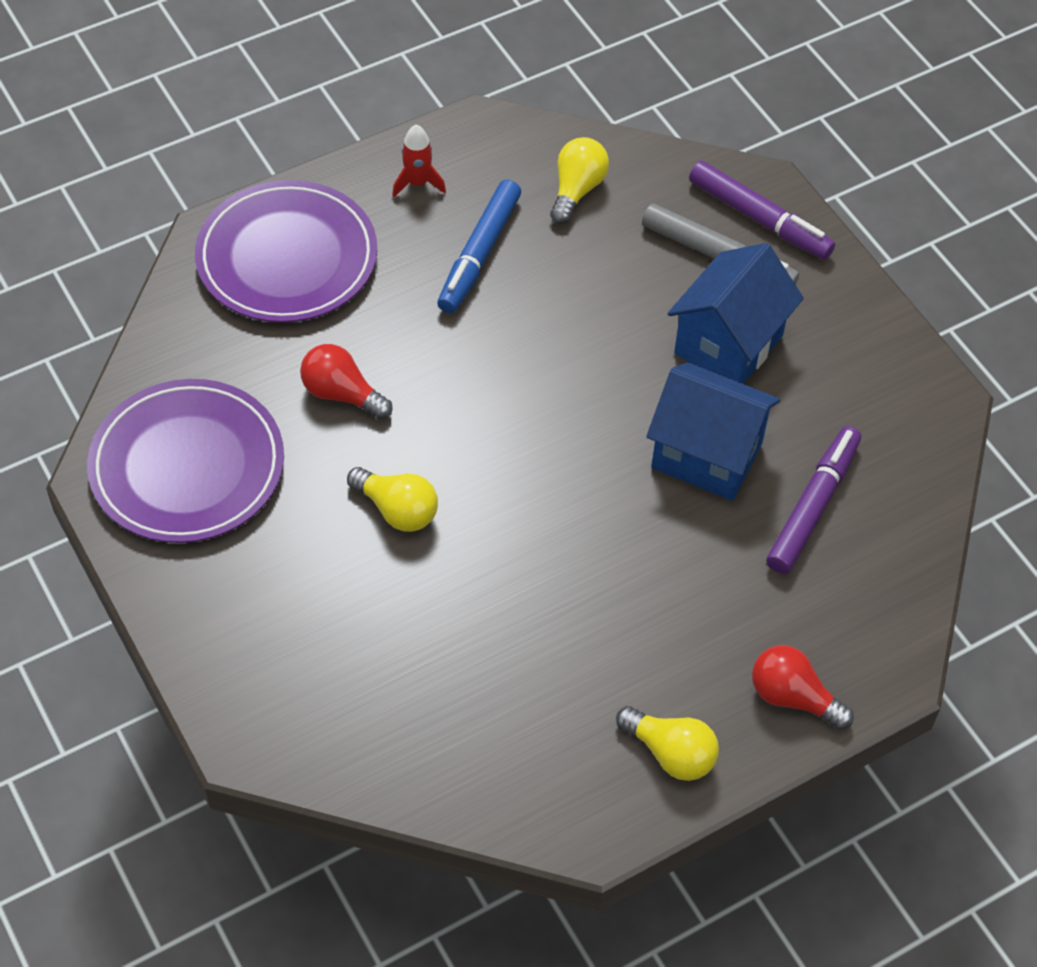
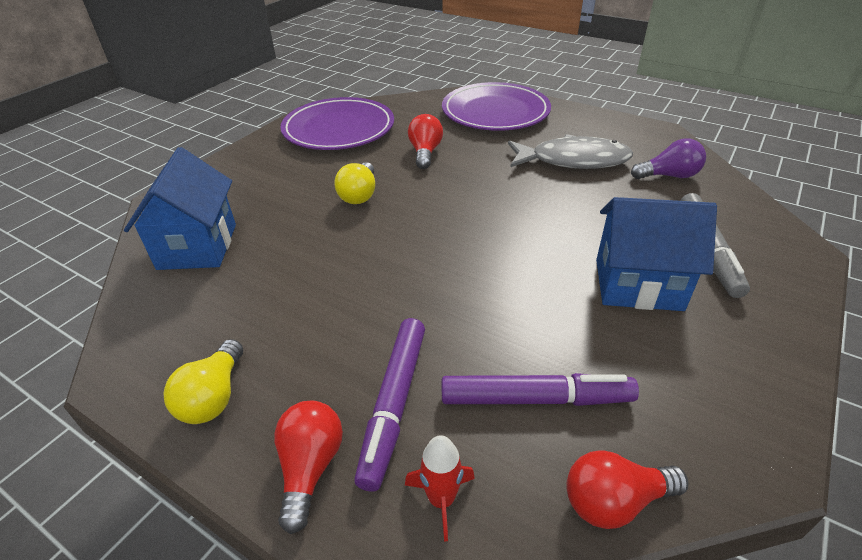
camera: 65 degrees right, 15 degrees down
red rocket [392,124,446,197] -> red rocket moved to [405,435,475,542]
blue marker [437,180,521,313] -> grey fish [508,134,633,169]
yellow light bulb [550,137,609,224] -> purple light bulb [631,138,706,179]
blue house [646,362,781,501] -> blue house moved to [124,147,236,270]
purple marker [689,161,835,259] -> purple marker moved to [354,318,425,492]
none -> red light bulb [566,450,689,529]

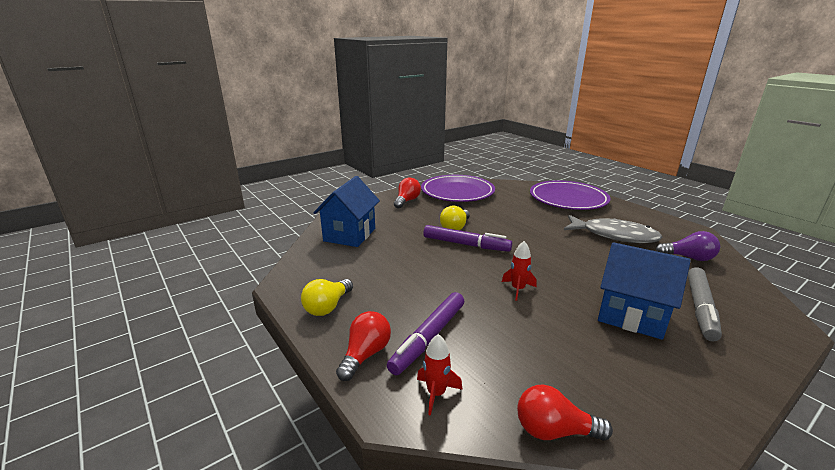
camera: 20 degrees right, 15 degrees down
red light bulb [408,114,443,169] -> red light bulb moved to [394,178,421,209]
purple marker [442,373,639,406] -> purple marker moved to [423,225,512,252]
none -> red rocket [502,241,536,301]

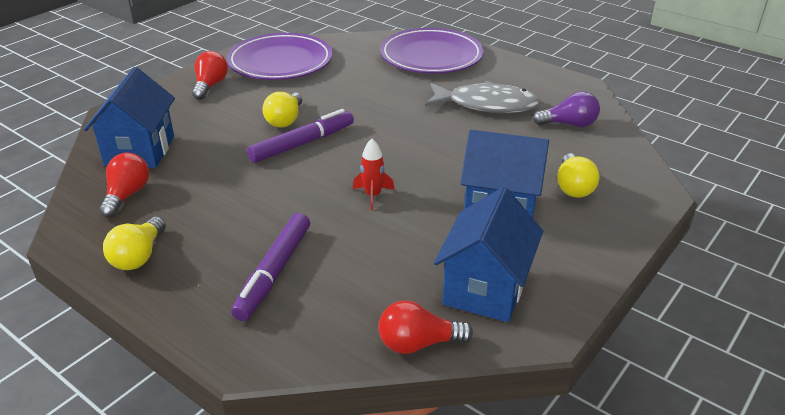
camera: 15 degrees left, 10 degrees up
red light bulb [336,311,391,381] -> red light bulb moved to [99,153,149,218]
red rocket [417,334,463,416] -> none
purple marker [423,225,512,252] -> purple marker turned 45 degrees counterclockwise [247,109,354,163]
grey marker [688,267,722,341] -> yellow light bulb [557,153,599,198]
none -> blue house [434,187,543,322]

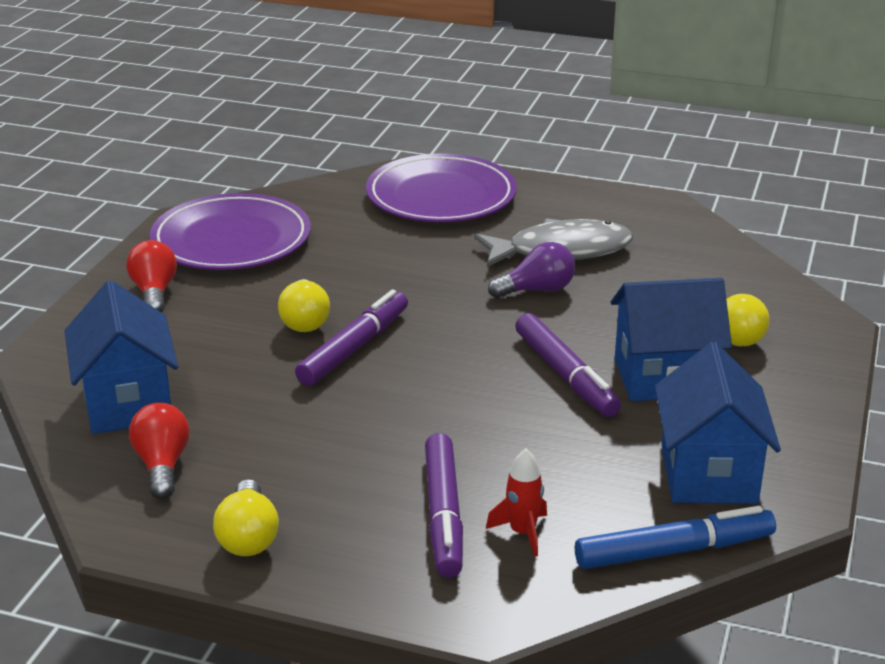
camera: 20 degrees left, 5 degrees down
red rocket [353,139,395,210] -> red rocket moved to [486,449,547,557]
red light bulb [379,301,473,354] -> blue marker [575,506,776,569]
purple light bulb [533,91,600,127] -> purple light bulb moved to [488,242,575,298]
none -> purple marker [515,313,621,417]

